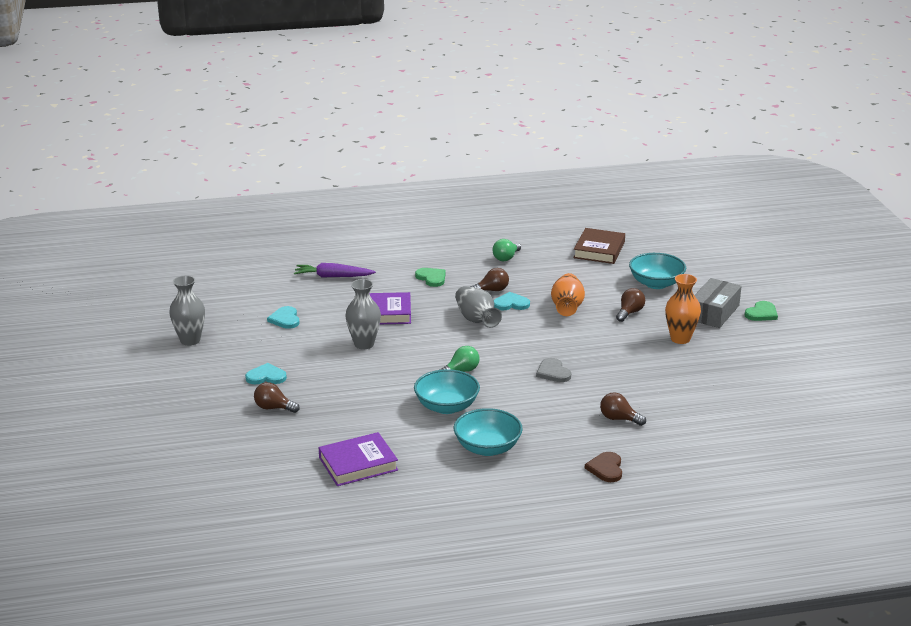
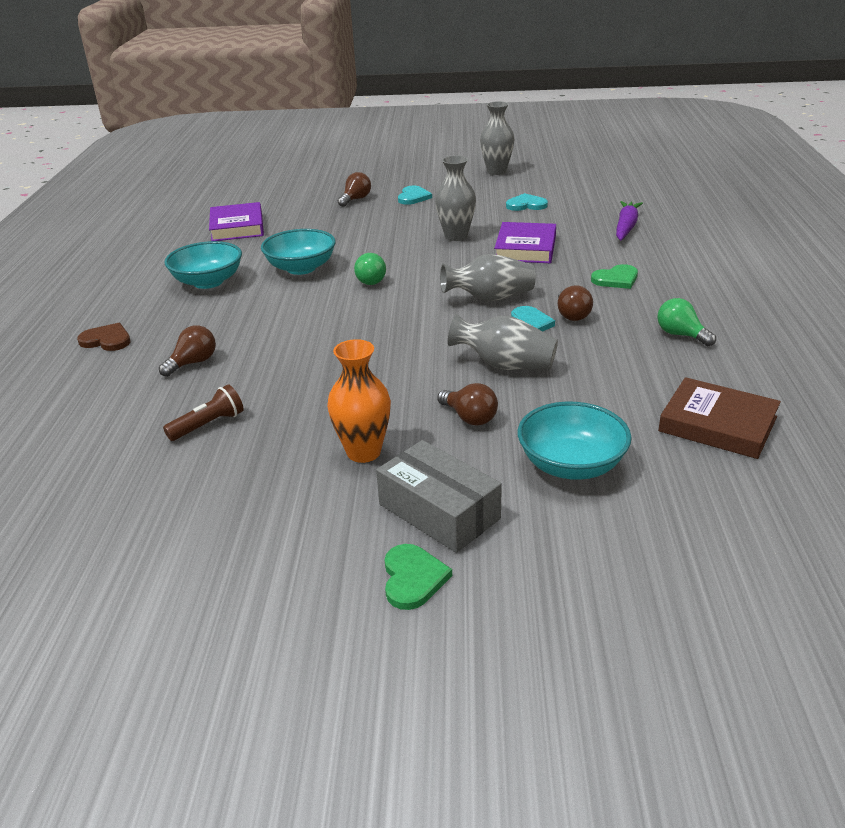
camera: 105 degrees right, 5 degrees up
grey heart [536,358,571,382] -> none
orange vase [551,273,585,316] -> grey vase [448,314,558,370]
green heart [745,301,778,321] -> green heart turned 150 degrees counterclockwise [384,544,452,610]
none -> brown flashlight [163,384,244,441]

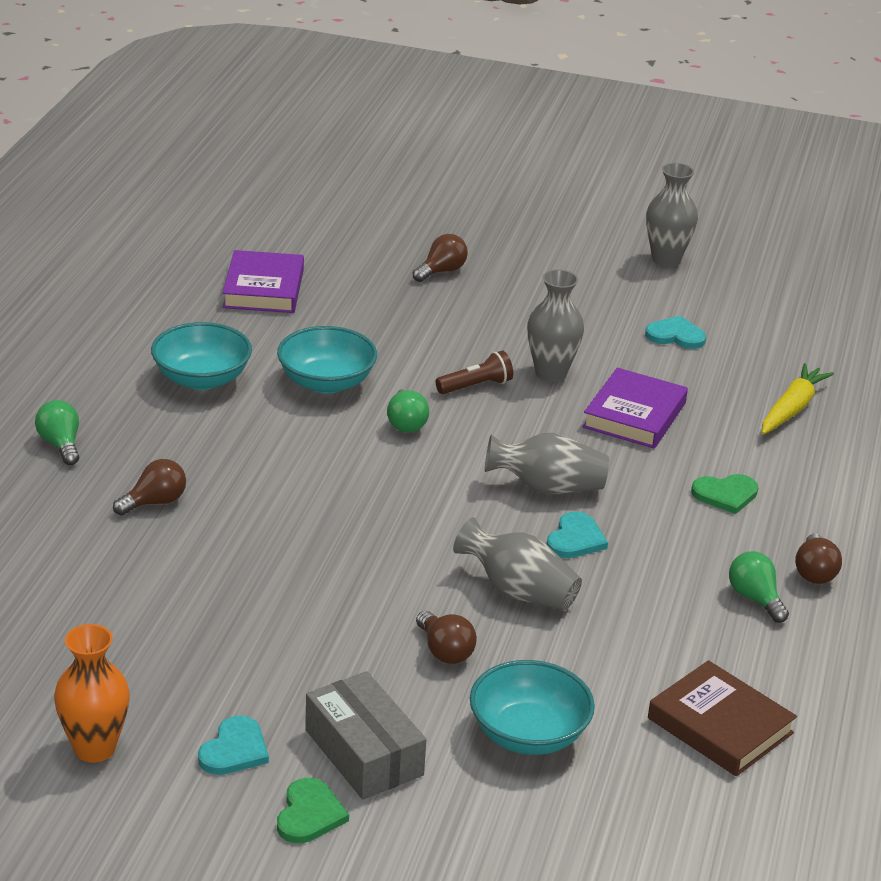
camera: 10 degrees right, 0 degrees up
brown heart [77,323,131,351] -> green light bulb [35,400,79,465]
brown flashlight [163,384,244,441] -> brown flashlight moved to [435,351,513,394]
orange vase [327,339,391,463] -> orange vase moved to [54,624,130,763]
turquoise heart [398,186,432,205] -> turquoise heart moved to [198,716,269,775]
brown light bulb [558,285,593,321] -> brown light bulb moved to [795,533,842,584]
purple carrot [616,201,643,241] -> yellow carrot [762,363,834,434]

